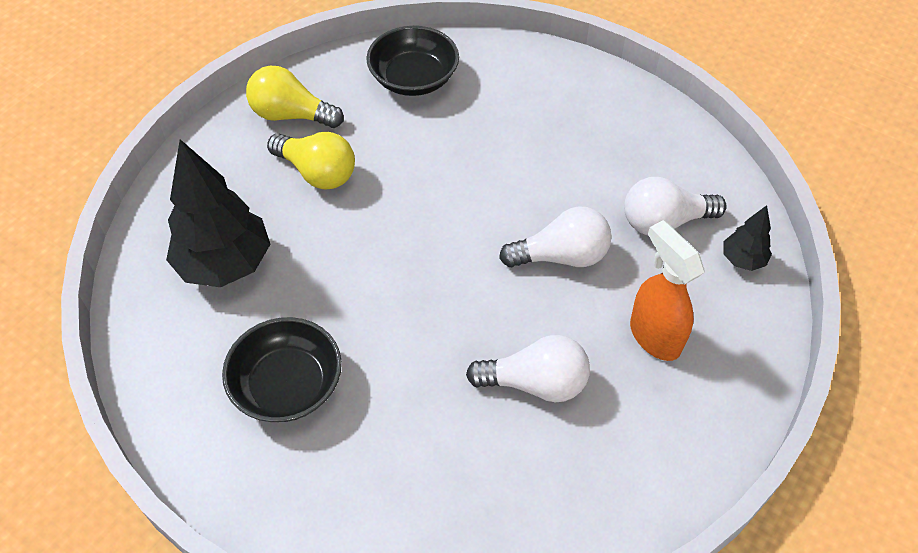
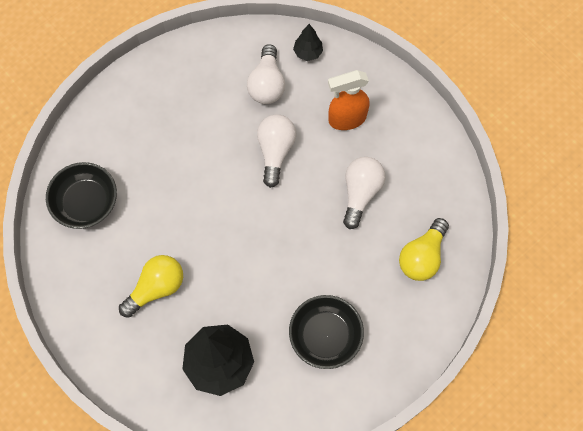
camera: 75 degrees left, 15 degrees up
yellow light bulb [246,66,344,128] -> yellow light bulb moved to [399,218,449,281]

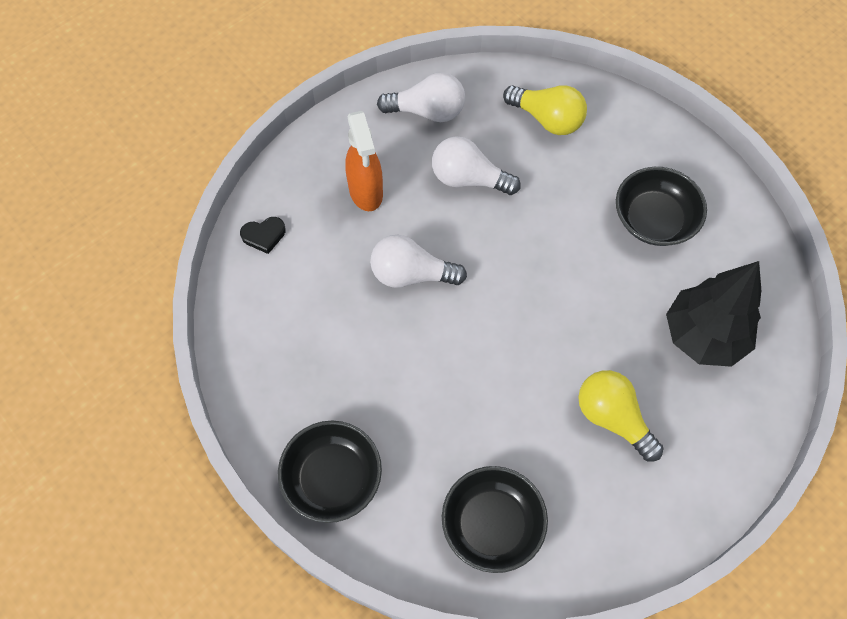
camera: 90 degrees left, 5 degrees down
white light bulb [247,44,285,104] -> white light bulb moved to [377,72,465,122]
black tree [293,24,323,61] -> black heart [240,217,286,254]
none -> black bowl [278,421,382,523]

